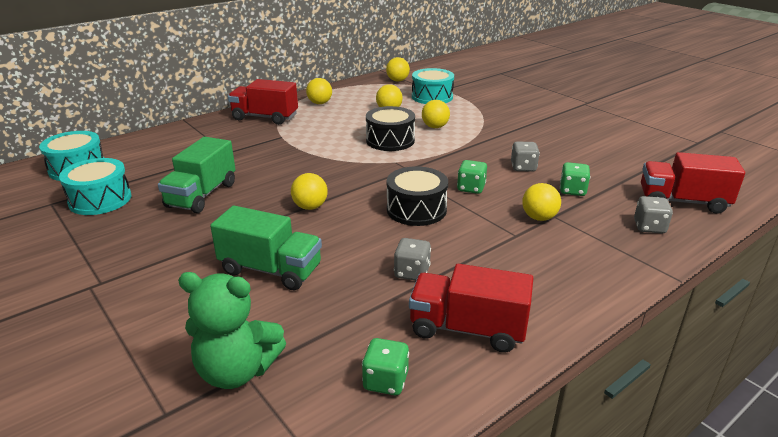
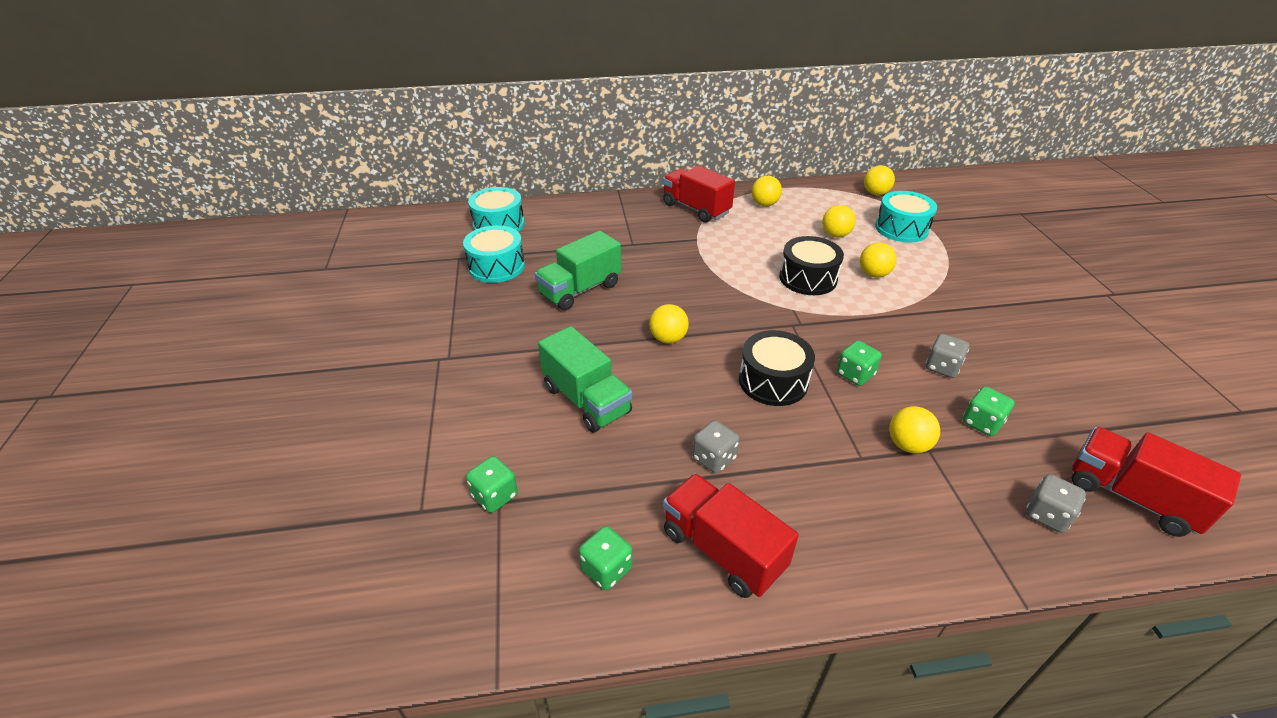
camera: 30 degrees right, 10 degrees up
green teddy bear [178,272,286,389] -> green dice [466,456,518,513]

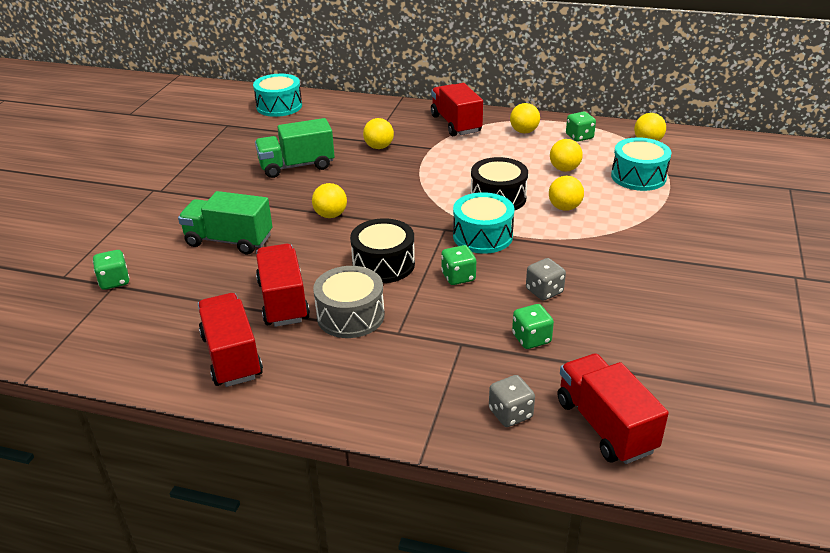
camera: 25 degrees right, 5 degrees down
turquoise drum [463,225,525,283] -> turquoise drum moved to [453,192,515,254]
green truck [538,326,632,433] -> green truck turned 120 degrees clockwise [178,191,272,254]
green dice [579,526,633,590] -> green dice moved to [566,112,596,142]
grey dice [692,420,740,473] -> red truck [256,244,310,327]
yellow ball [889,406,940,453] -> yellow ball moved to [363,118,394,149]
none -> grey drum [313,266,385,338]

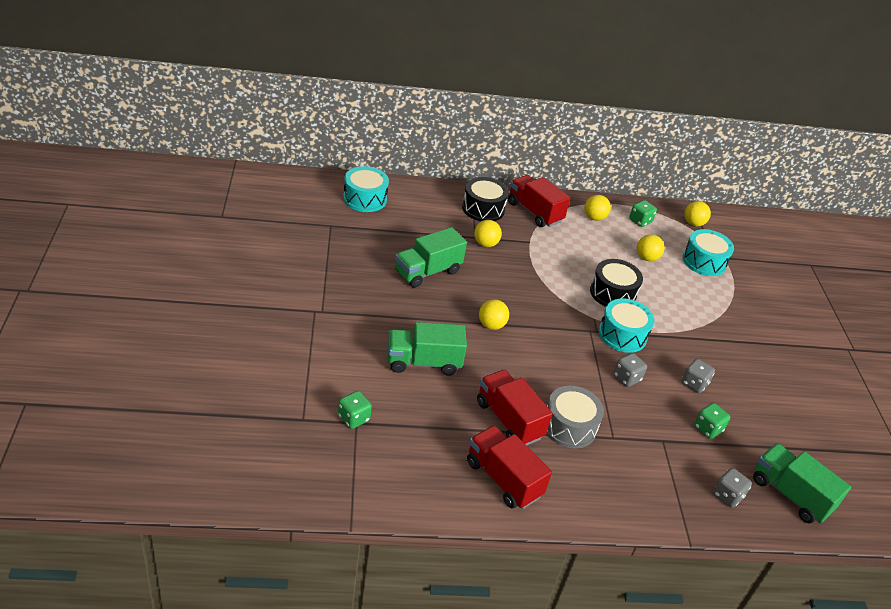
camera: 25 degrees left, 5 degrees up
black drum [350,218,415,283] -> black drum moved to [462,177,509,221]
green dice [441,245,476,285] -> grey dice [614,353,647,387]
yellow ball [549,176,584,211] -> none
red truck [558,354,669,464] -> green truck [753,443,851,523]

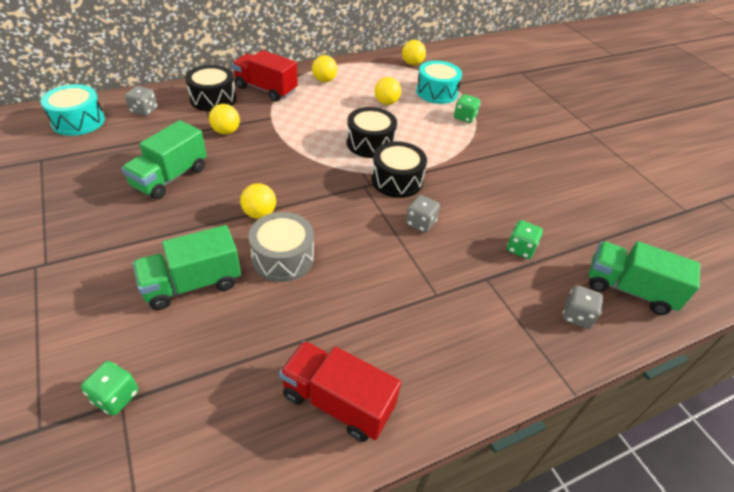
camera: 20 degrees left, 5 degrees up
red truck [477,370,553,446] -> none
grey drum [546,386,604,448] -> grey drum moved to [248,212,314,282]
turquoise drum [599,298,655,353] -> black drum [371,141,427,198]
green dice [629,200,657,227] -> green dice moved to [454,94,480,123]
grey dice [682,359,715,393] -> grey dice moved to [125,86,157,116]

